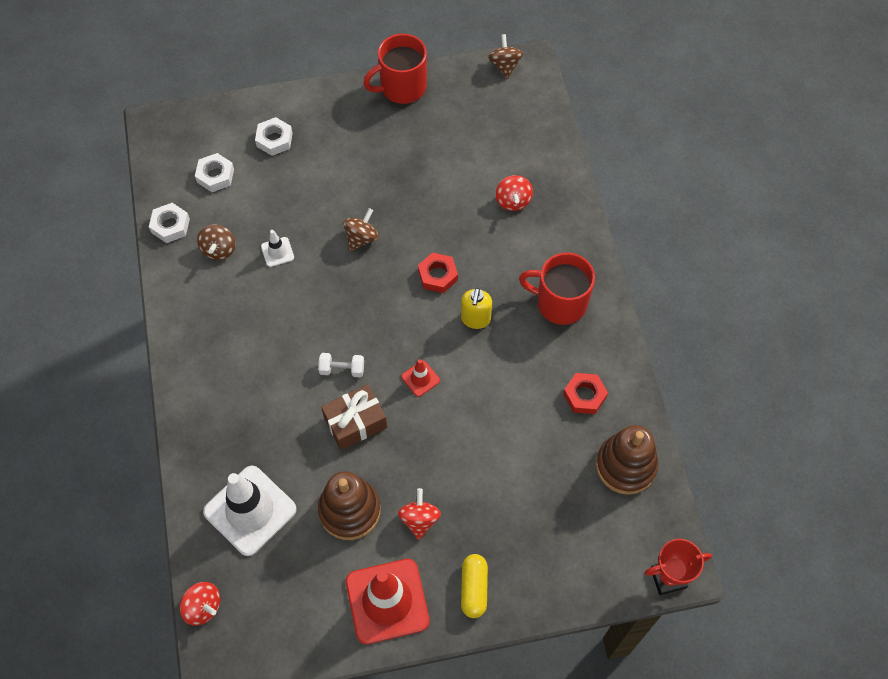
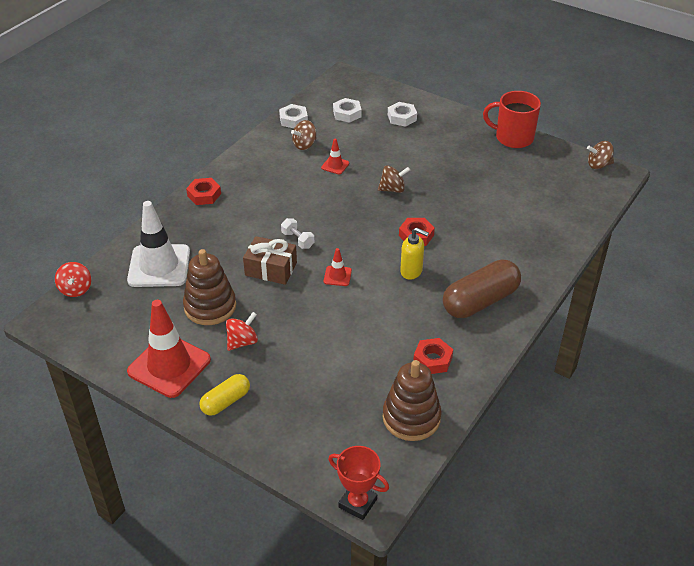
camera: 45 degrees right, 20 degrees down
white traffic cone [261,230,294,267] -> red traffic cone [321,139,349,174]
yellow soap dispenser [461,288,492,329] -> yellow soap dispenser turned 120 degrees counterclockwise [400,227,429,280]
brown spinning top [488,34,523,79] -> brown spinning top turned 135 degrees counterclockwise [587,141,614,169]
red spinning top [495,175,533,211] -> none
red mug [519,253,595,325] -> brown capsule [443,259,521,318]
none -> red nut [186,178,221,205]

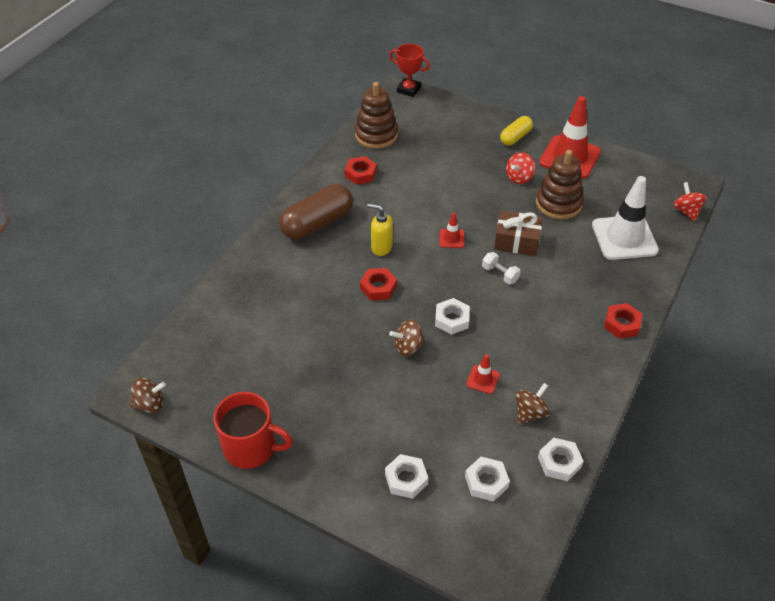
camera: 175 degrees right, 5 degrees up
none -> white nut [435,298,470,335]

